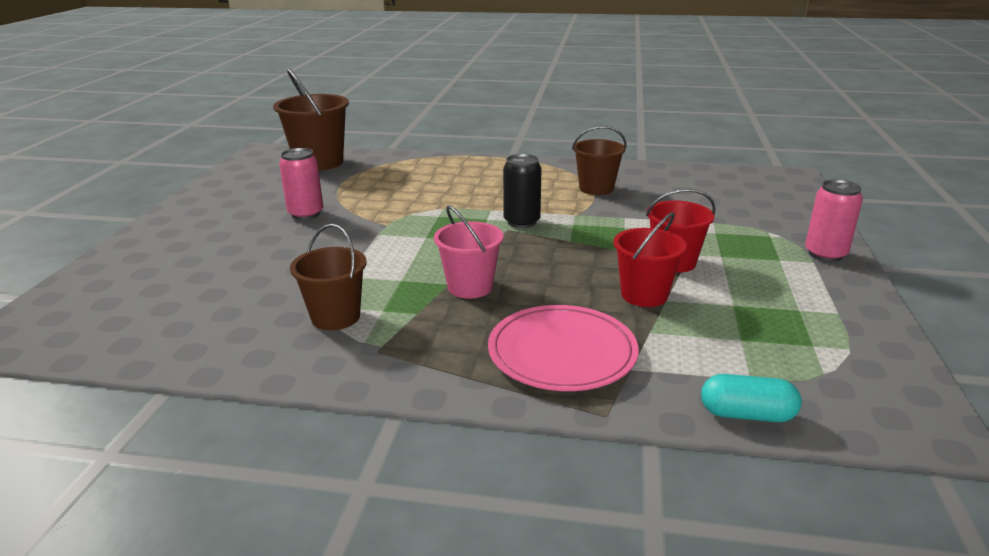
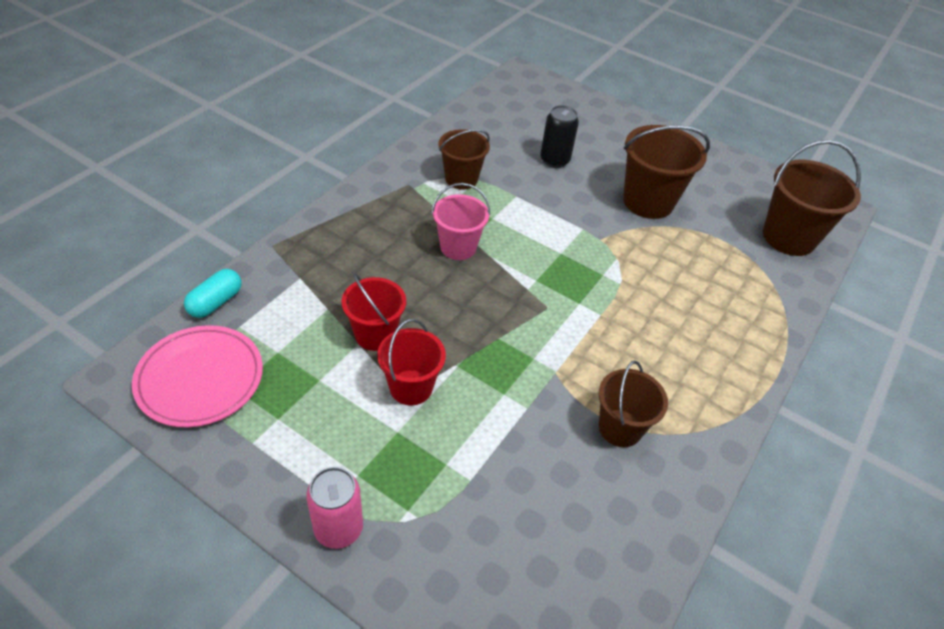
camera: 110 degrees right, 20 degrees up
pink can [279,148,323,220] -> brown bucket [623,125,710,219]
pink plate [488,305,639,391] -> pink plate moved to [132,325,263,427]
black can [503,154,541,228] -> black can moved to [540,105,579,168]

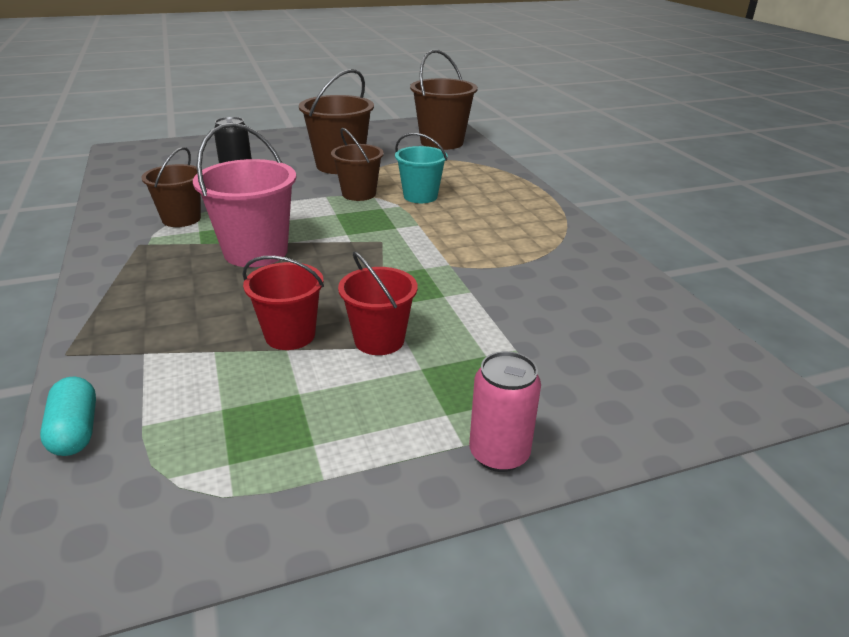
camera: 50 degrees left, 15 degrees down
pink plate [132,325,263,427] -> none
pink bucket [432,183,490,260] -> pink bucket [193,123,296,267], size x1.54
brown bucket [599,360,668,447] -> brown bucket moved to [331,128,384,201]
none -> turquoise bucket [395,133,447,203]

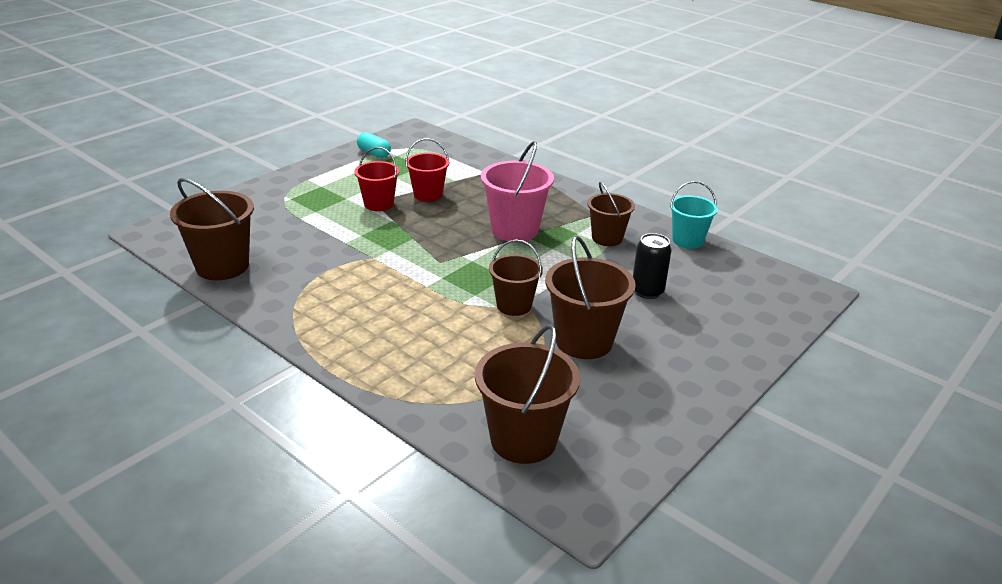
camera: 150 degrees right, 0 degrees up
turquoise capsule [40,377,96,456] -> turquoise capsule moved to [357,132,391,158]
turquoise bucket [395,133,447,203] -> turquoise bucket moved to [670,181,718,249]
pink can [469,351,541,472] -> none
none -> brown bucket [170,178,254,280]

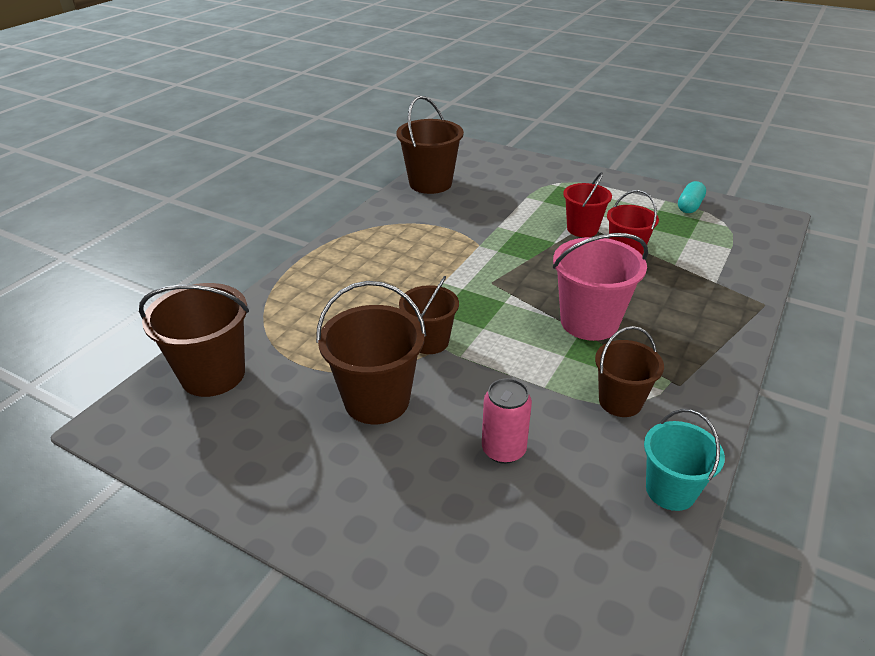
camera: 80 degrees right, 5 degrees up
black can [633,233,671,299] -> pink can [482,378,532,464]

